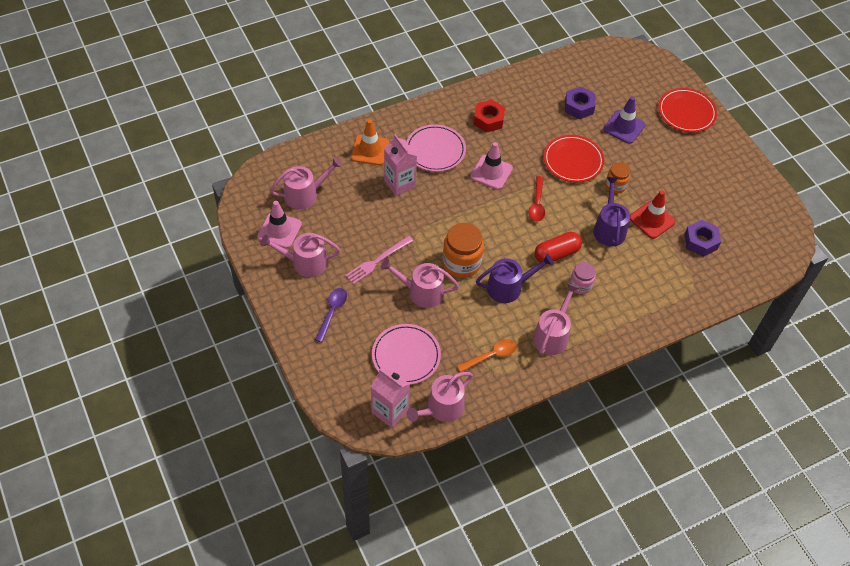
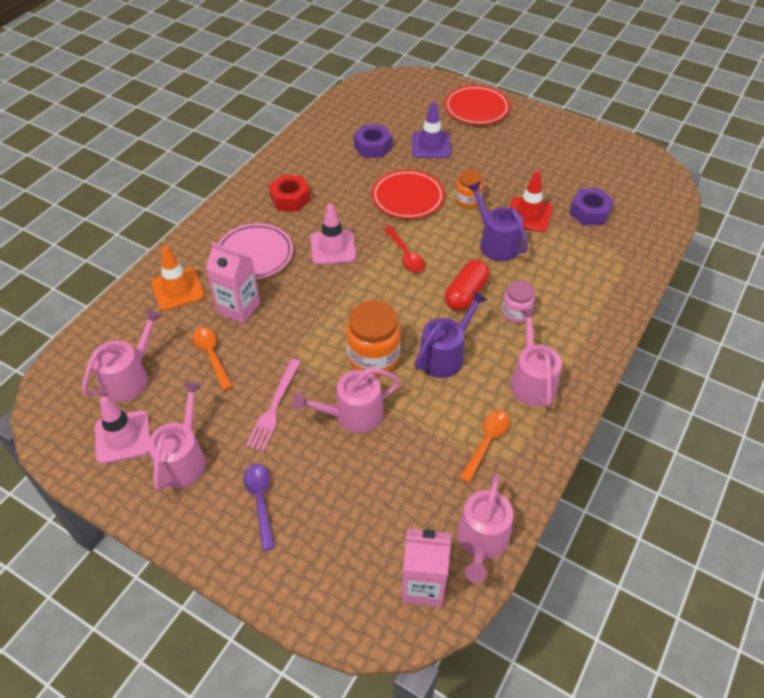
camera: 30 degrees left, 5 degrees down
pink watering can [260,233,341,277] -> pink watering can turned 135 degrees clockwise [148,382,206,492]
pink plate [372,324,441,385] -> none
none -> orange spoon [192,327,233,391]

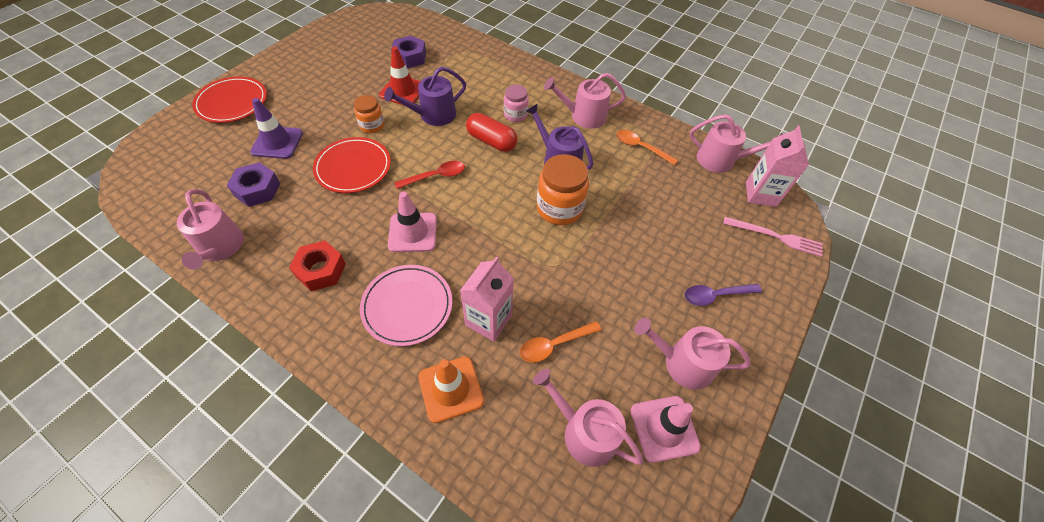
camera: 90 degrees left, 5 degrees up
pink fork [246,359,301,452] -> pink fork moved to [723,217,823,257]
pink watering can [292,368,400,433] -> pink watering can moved to [177,189,244,270]

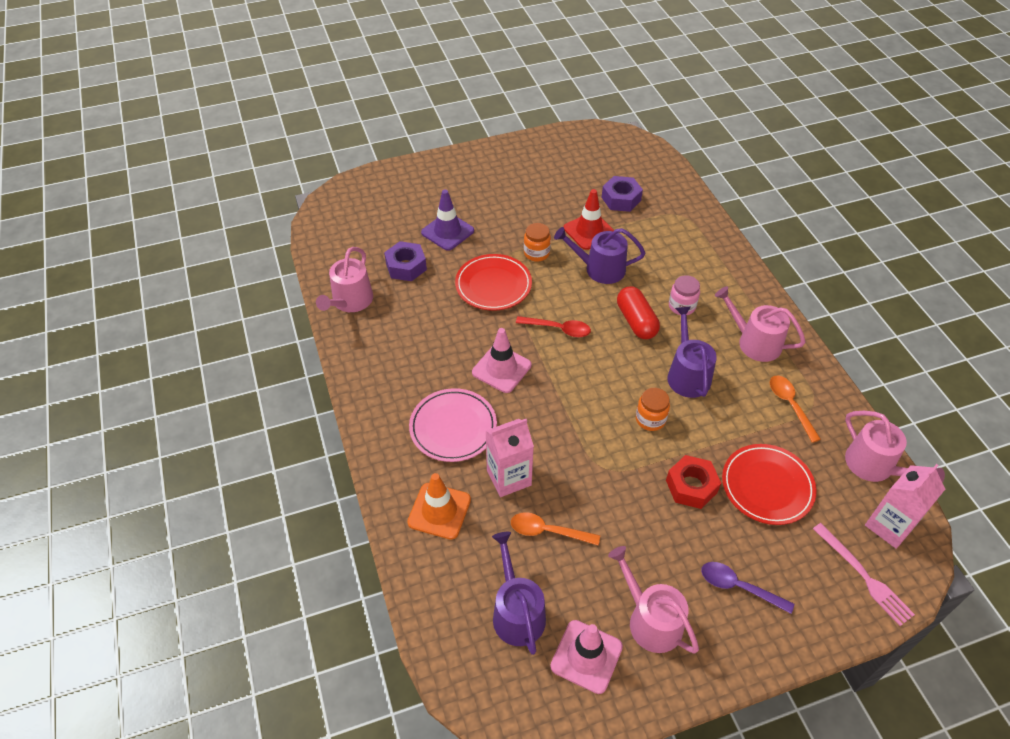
camera: 40 degrees right, 5 degrees down
red plate [192,76,267,123] -> red plate moved to [722,444,816,525]
red nut [289,241,346,291] -> red nut moved to [666,455,721,509]
pink watering can [533,369,644,467] -> purple watering can [492,532,546,655]
orange jar [537,154,589,225] -> orange jar [636,388,670,431], size x0.59

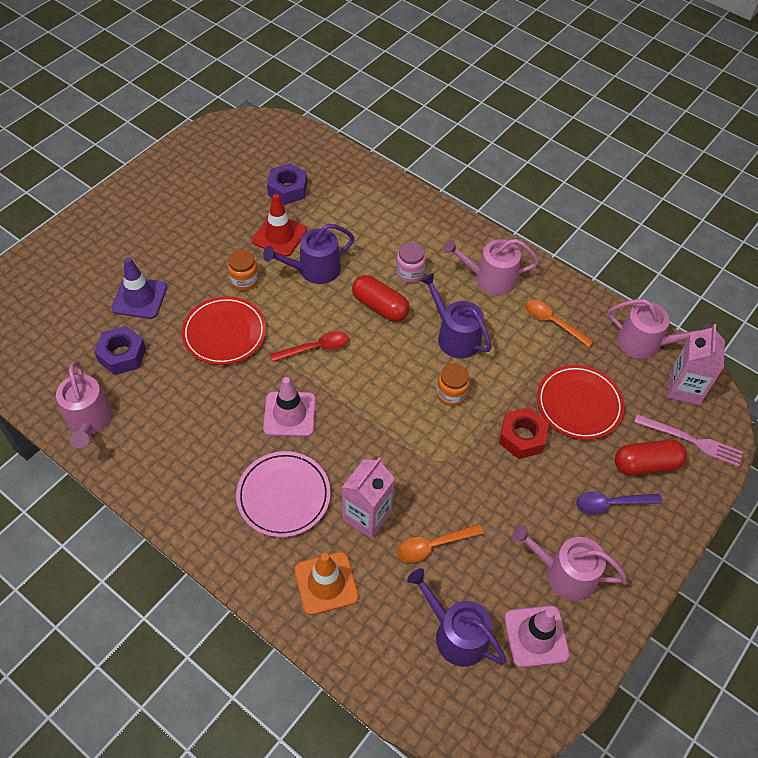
camera: 35 degrees left, 5 degrees up
none -> red capsule [615,439,687,475]

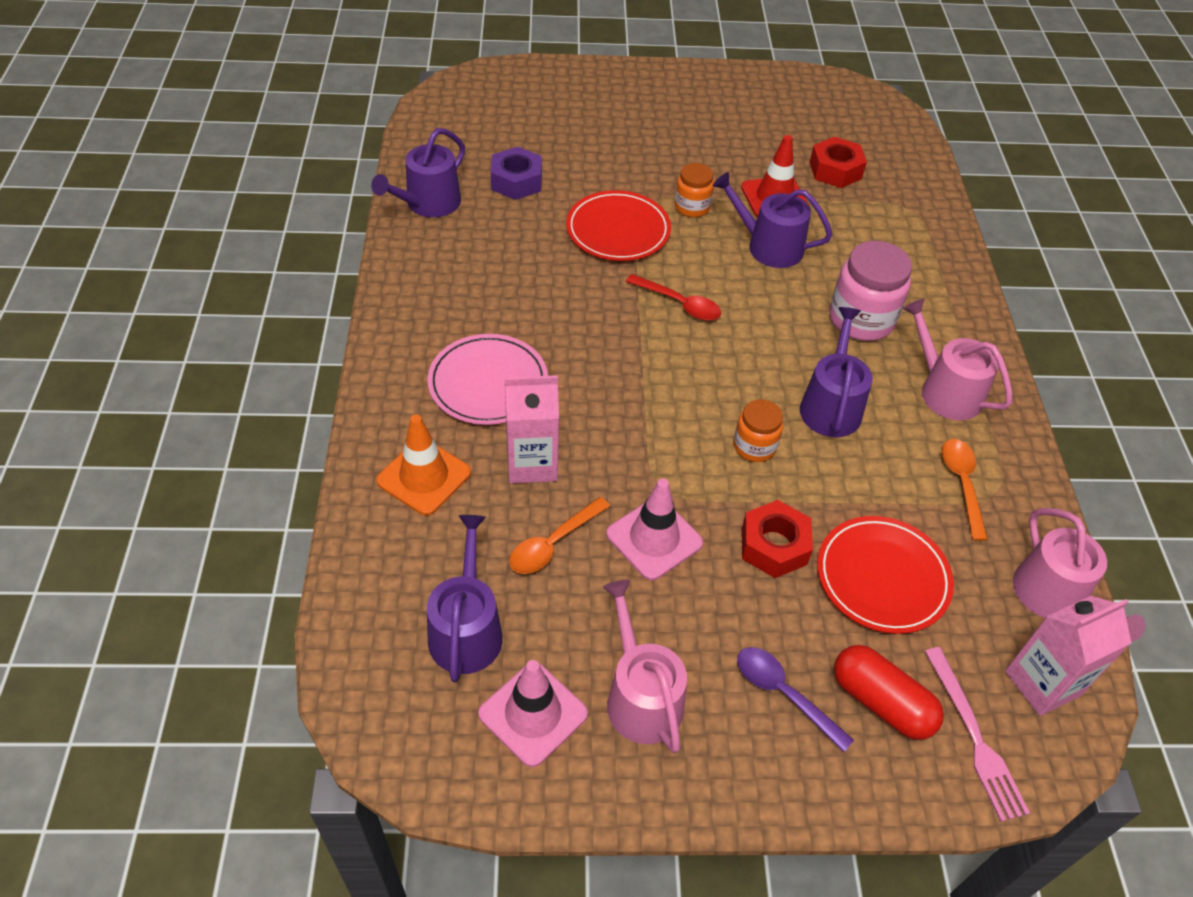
camera: 50 degrees right, 5 degrees down
pink watering can [56,361,112,448] -> purple watering can [371,128,465,218]
purple traffic cone [112,257,167,319] -> none
pink traffic cone [263,377,316,437] -> pink traffic cone moved to [606,479,703,580]
purple nut [267,163,307,205] -> red nut [810,137,867,188]
red capsule [352,275,410,322] -> none
pink jar [396,242,426,283] -> pink jar [830,241,912,341], size x1.70
orange spoon [397,524,484,562] -> orange spoon turned 75 degrees counterclockwise [509,497,610,574]

